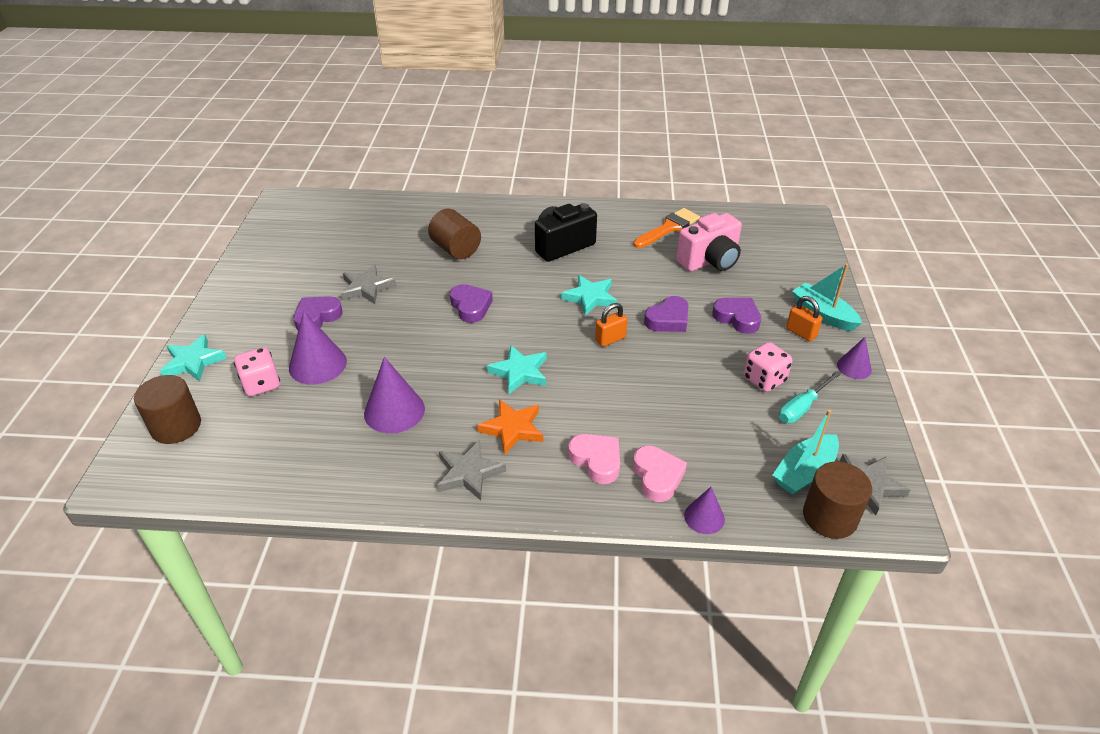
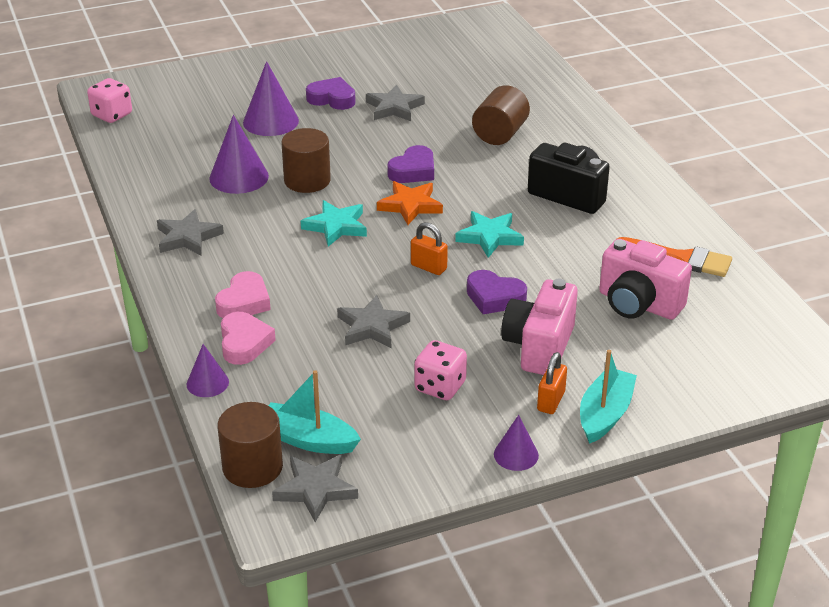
camera: 65 degrees right, 5 degrees down
brown cylinder [134,375,201,444] -> brown cylinder moved to [281,128,331,193]
turquoise star [160,334,227,382] -> none
pink dice [234,347,280,396] -> pink dice moved to [87,78,132,123]
orange star [477,399,543,455] -> orange star moved to [377,181,443,225]
pink heart [633,446,687,502] -> pink heart turned 60 degrees counterclockwise [221,312,276,365]
purple heart [712,298,761,334] -> pink camera [501,279,578,375]
turquoise screwdriver [779,371,840,423] -> none
none -> grey star [337,295,410,348]

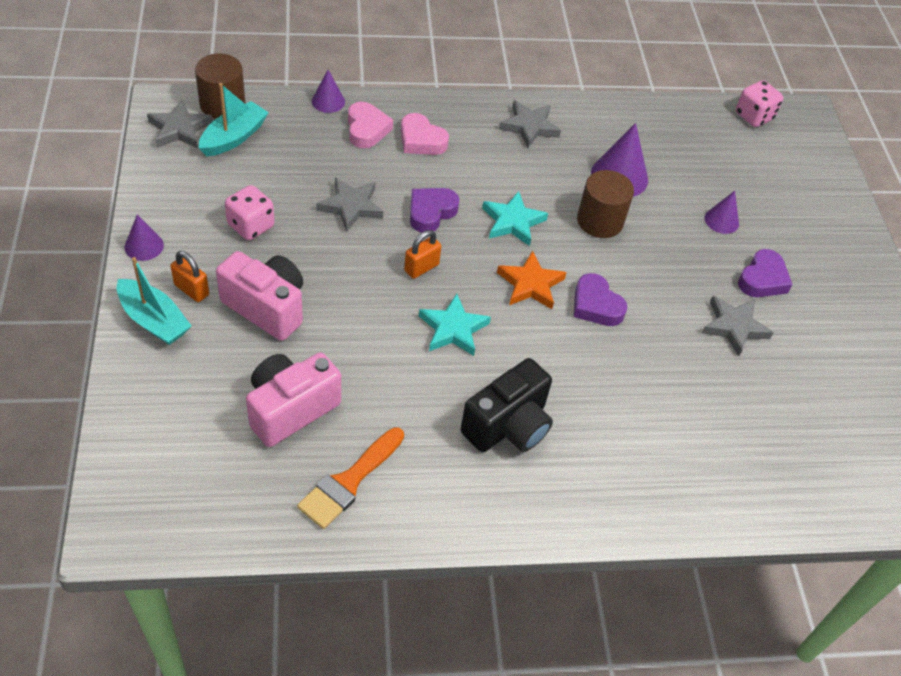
camera: 100 degrees right, 15 degrees up
pink heart [221,312,276,365] -> pink heart turned 105 degrees counterclockwise [348,102,393,148]
purple cone [243,61,299,136] -> purple cone [705,191,739,234], size x0.59
purple heart [467,270,527,314] -> purple heart moved to [410,188,459,233]
brown cylinder [472,85,530,145] -> none

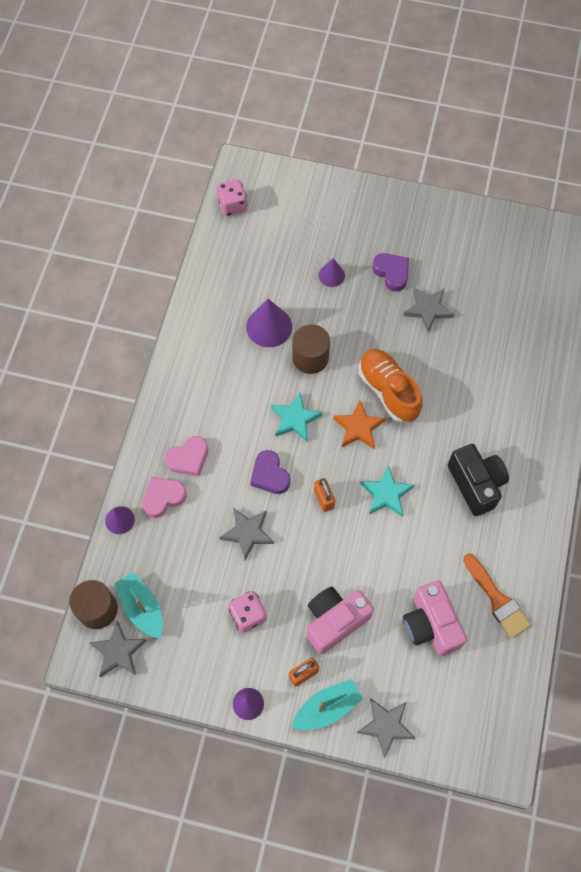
camera: 65 degrees left, 15 degrees up
pink heart [348,102,393,148] -> pink heart turned 45 degrees counterclockwise [142,477,187,518]
grey star [499,100,561,148] -> grey star moved to [357,698,416,758]
purple heart [574,273,627,326] -> orange shoe [359,349,422,422]

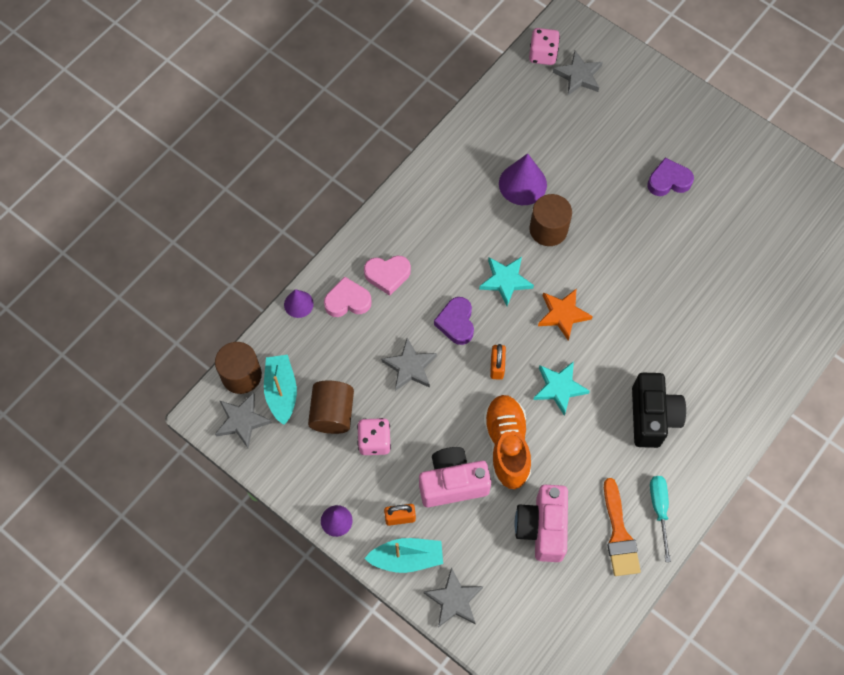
camera: 25 degrees right, 0 degrees up
purple cone [319,258,345,287] -> none
orange shoe [359,349,422,422] -> orange shoe moved to [483,395,531,489]
purple heart [372,253,409,292] -> purple heart turned 90 degrees counterclockwise [647,157,694,196]
grey star [404,287,454,333] -> grey star moved to [553,51,603,95]
none -> brown cylinder [308,381,354,434]
none -> turquoise screwdriver [650,476,671,562]

